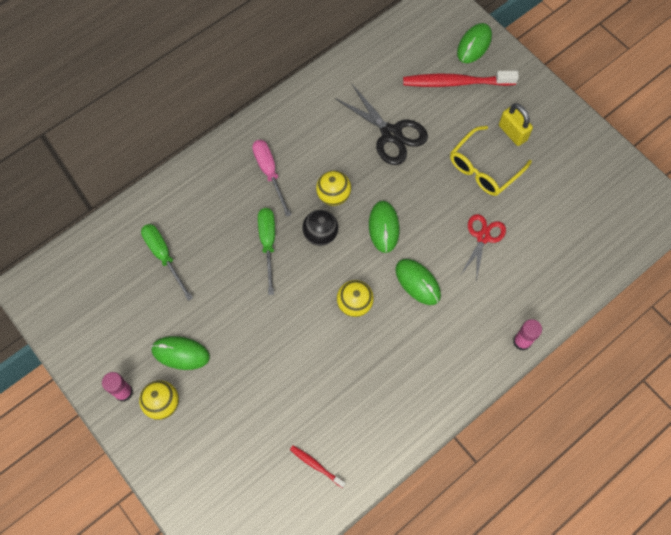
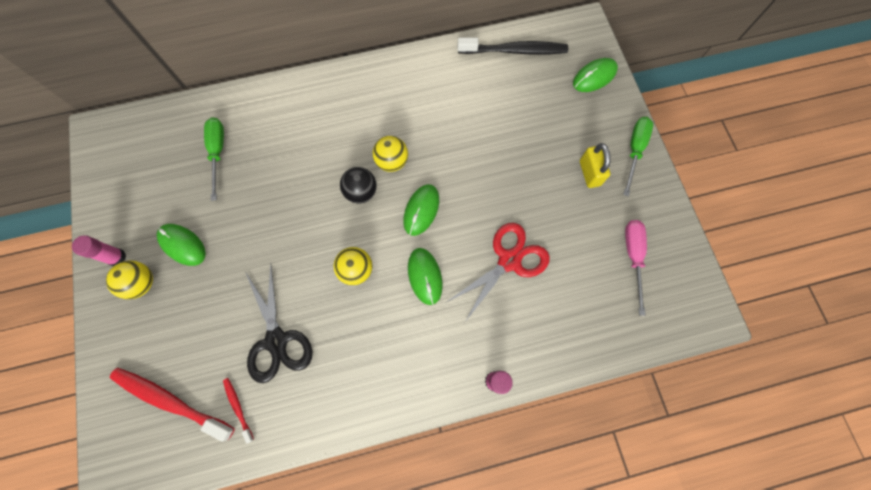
camera: 25 degrees right, 5 degrees up
pink screwdriver [252,140,291,217] -> pink screwdriver moved to [625,220,647,316]
green screwdriver [258,208,275,295] -> green screwdriver moved to [623,117,653,196]
black scissors [335,84,428,165] -> black scissors moved to [245,263,312,383]
red toothbrush [403,71,519,87] -> red toothbrush moved to [109,368,235,441]
yellow glasses [450,126,532,196] -> none
red scissors [461,214,506,281] -> red scissors [447,223,550,322], size x1.51
none -> black toothbrush [458,38,568,55]

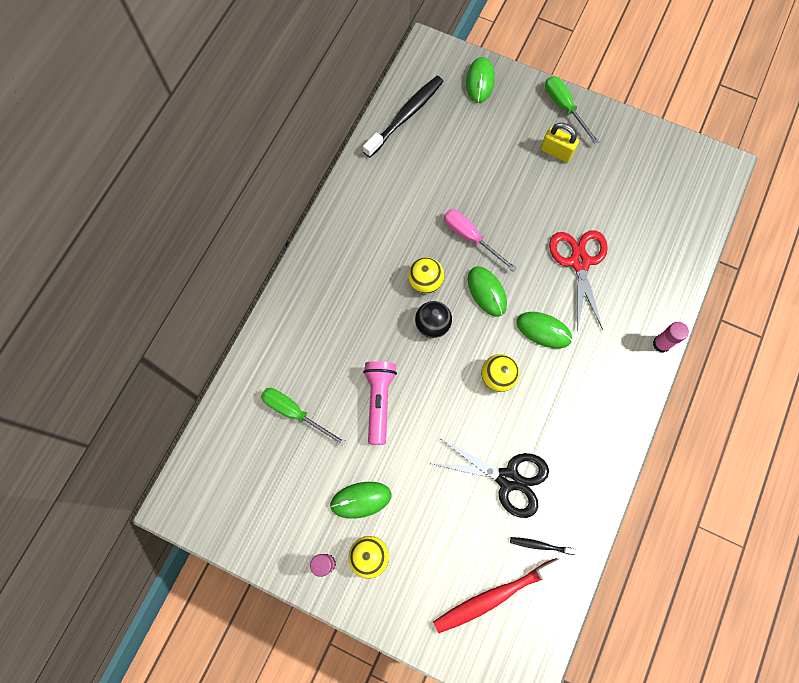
camera: 50 degrees left, 0 degrees up
red toothbrush [223,378,254,444] -> black toothbrush [510,537,577,555]
pink screwdriver [625,220,647,316] -> pink screwdriver moved to [444,209,517,272]
none -> pink flashlight [363,361,397,445]

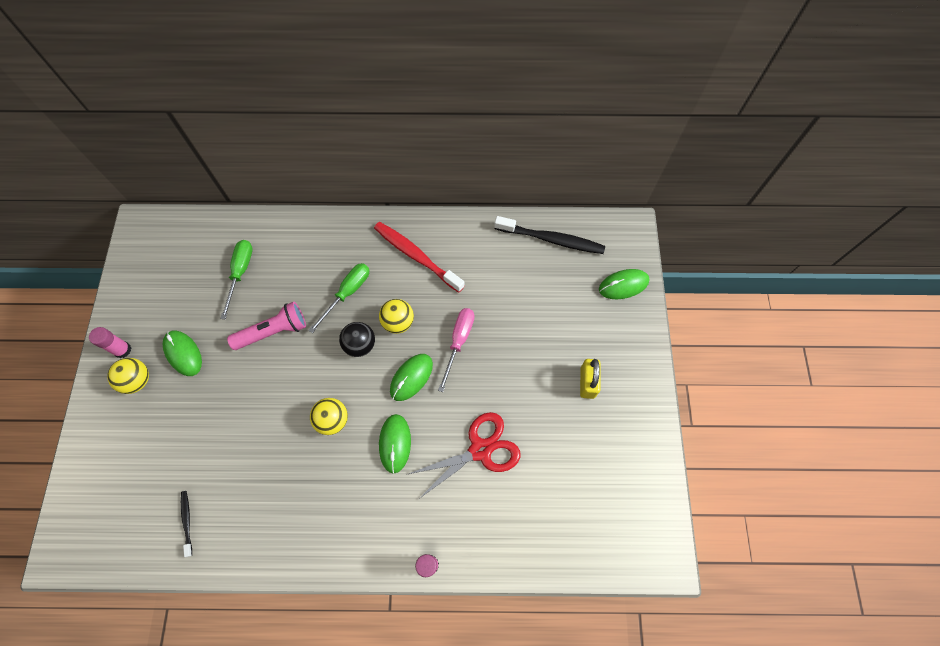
camera: 65 degrees right, 5 degrees down
black scissors [429,437,549,518] -> none
red toothbrush [433,558,565,633] -> red toothbrush moved to [374,222,465,293]
green screwdriver [545,76,599,144] -> green screwdriver moved to [308,263,369,333]

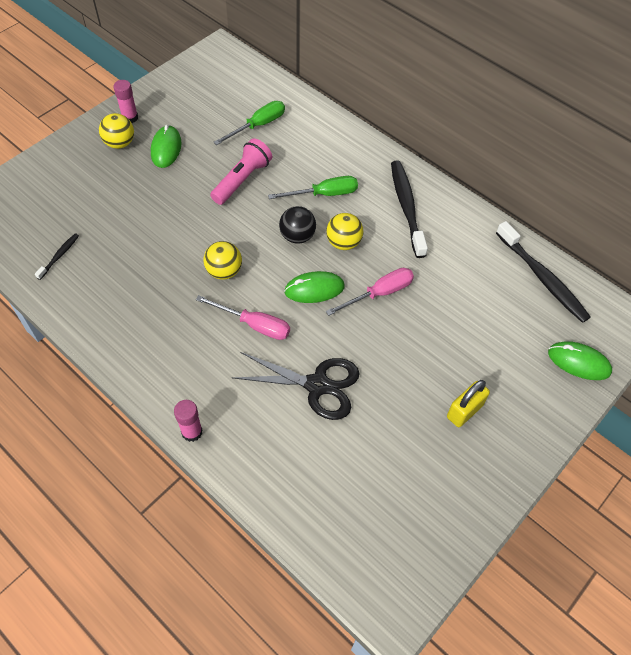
camera: 40 degrees right, 10 degrees down
pink flashlight [227,302,306,350] -> pink flashlight turned 75 degrees counterclockwise [210,138,272,205]
red toothbrush [374,222,465,293] -> black toothbrush [391,160,428,258]
green mouse [379,414,411,474] -> pink screwdriver [196,295,290,340]
red scissors [406,412,521,499] -> black scissors [232,352,360,420]

